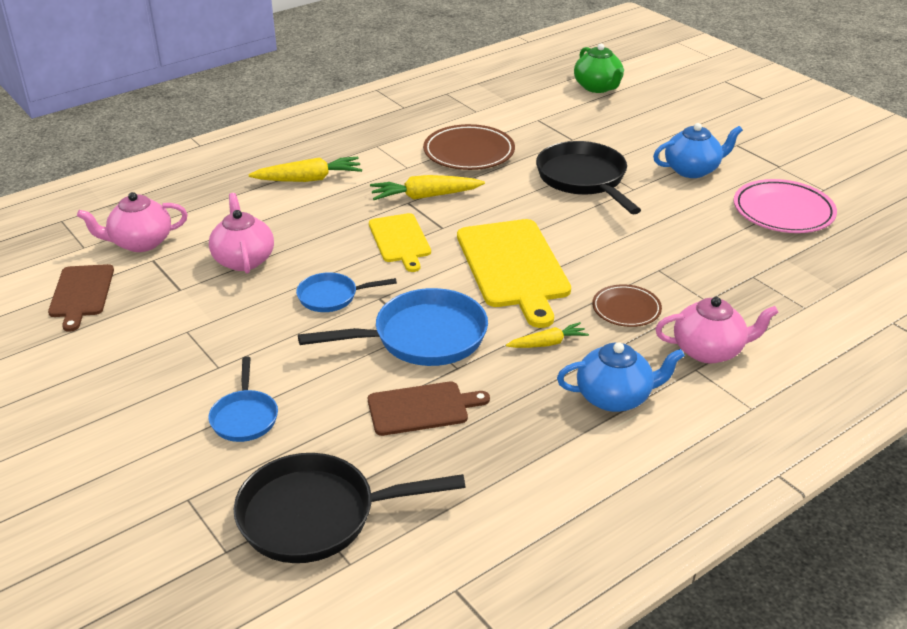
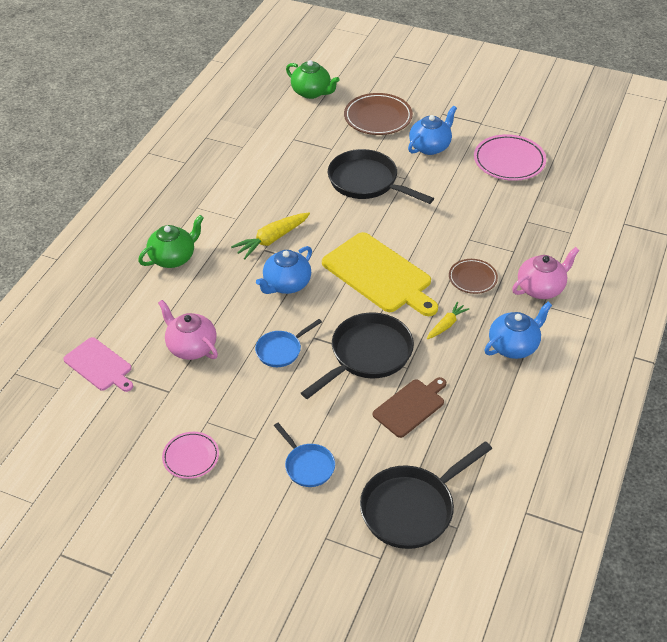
camera: 30 degrees left, 10 degrees up
brown cutting board [48,264,114,332] -> none
pink teapot [77,192,188,252] -> pink cutting board [63,337,133,392]
yellow carrot [248,157,362,182] -> green teapot [138,215,204,268]
blue pan [298,288,488,366] -> black pan [301,312,414,399]
yellow cutting board [369,213,431,272] -> blue teapot [256,246,312,294]
brown plate [423,124,515,170] -> brown plate moved to [344,93,413,135]
none -> pink plate [162,432,219,479]

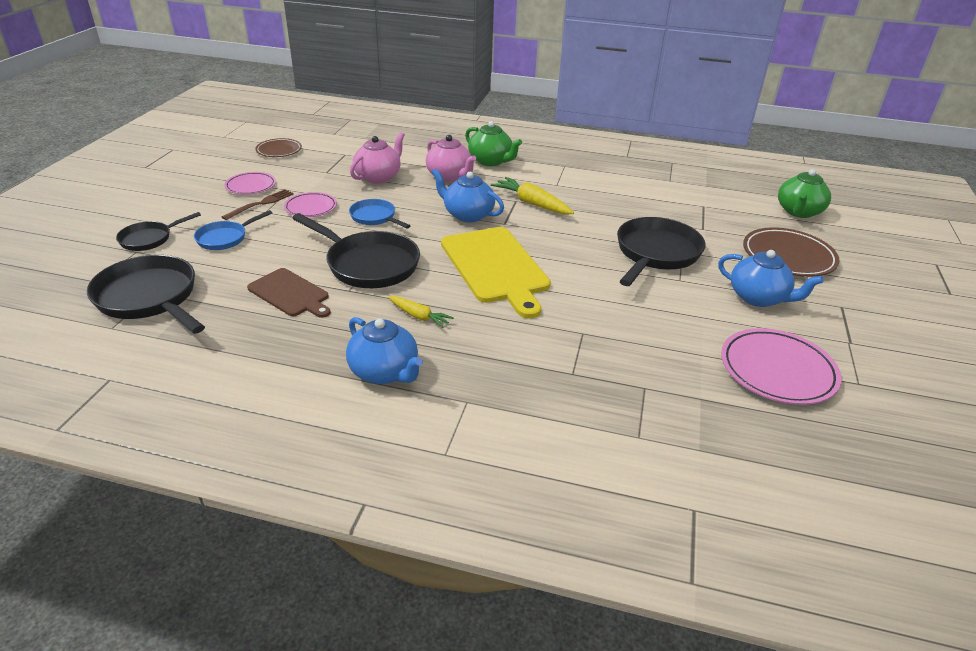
camera: 80 degrees right, 10 degrees down
pink cutting board [63,337,133,392] -> none
yellow cutting board [322,232,438,316] -> yellow cutting board turned 60 degrees counterclockwise [441,227,551,319]
brown plate [449,259,498,294] -> brown plate moved to [255,138,302,157]
pink teapot [512,247,580,299] -> pink teapot moved to [426,135,476,182]
none -> black pan [116,212,201,251]
none -> brown fork [222,189,294,220]
none -> pink plate [284,192,337,217]

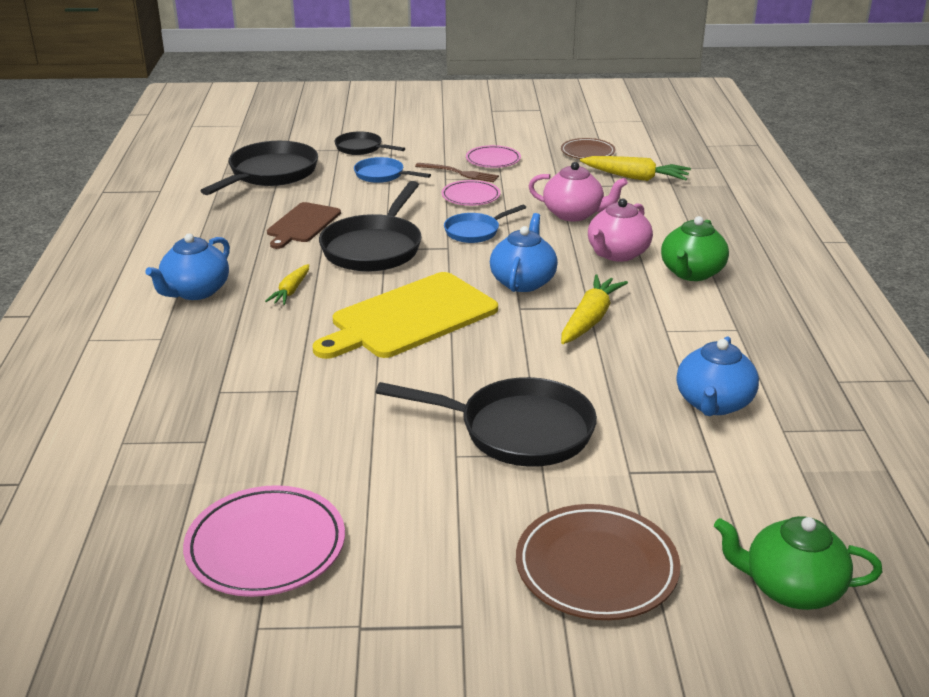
camera: 75 degrees right, 5 degrees down
blue pan [349,199,410,228] -> blue pan turned 150 degrees counterclockwise [444,205,526,243]
blue teapot [718,250,823,307] -> blue teapot moved to [677,336,759,416]
none -> yellow carrot [580,156,691,181]

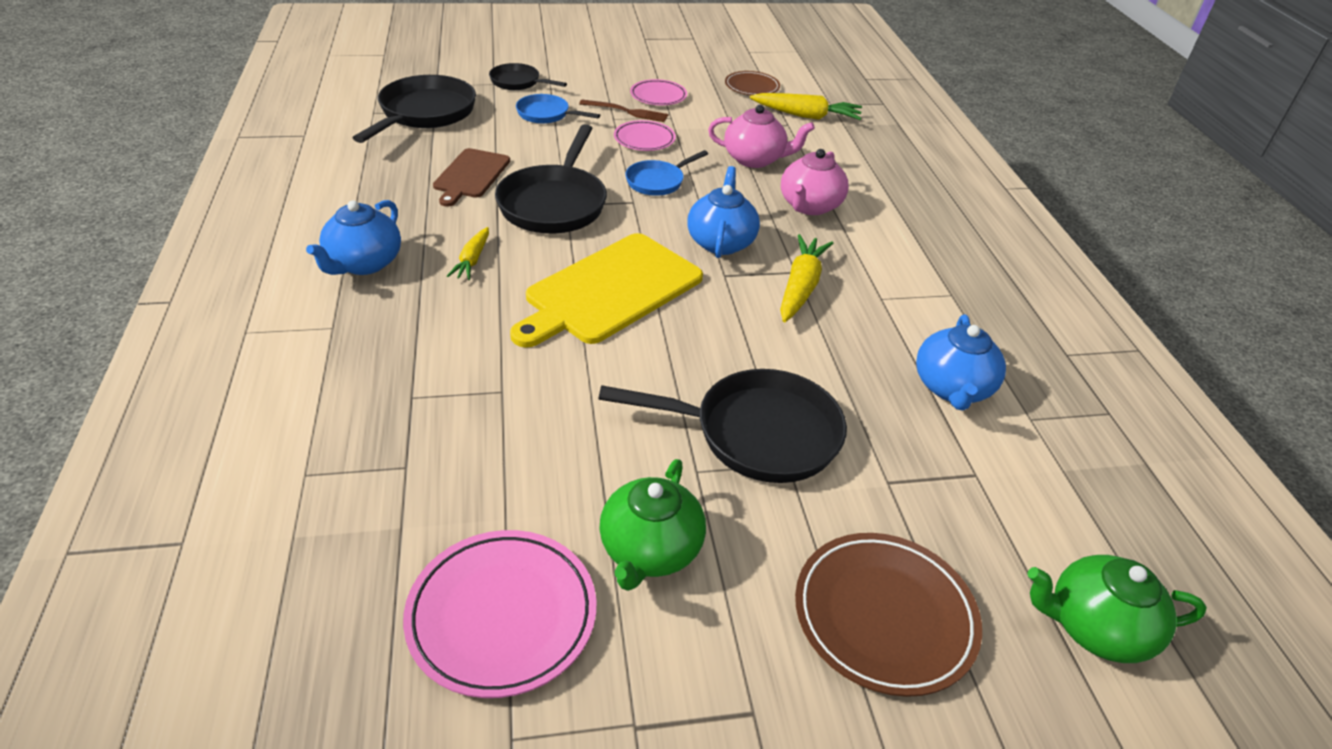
camera: 10 degrees left, 10 degrees up
green teapot [661,216,729,281] -> green teapot moved to [599,459,706,591]

